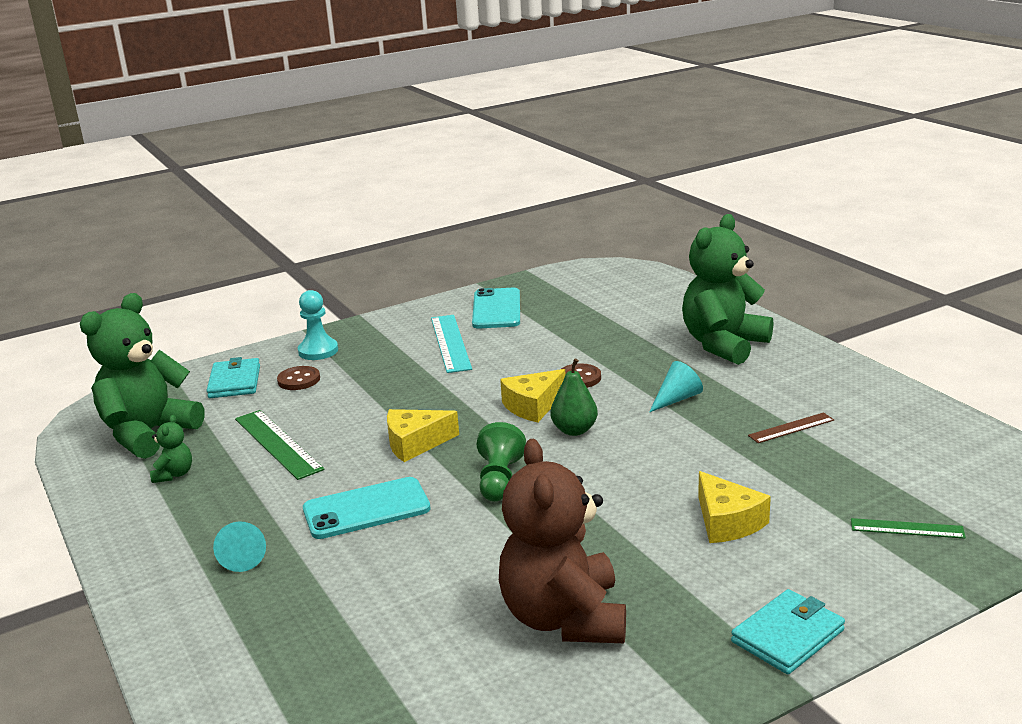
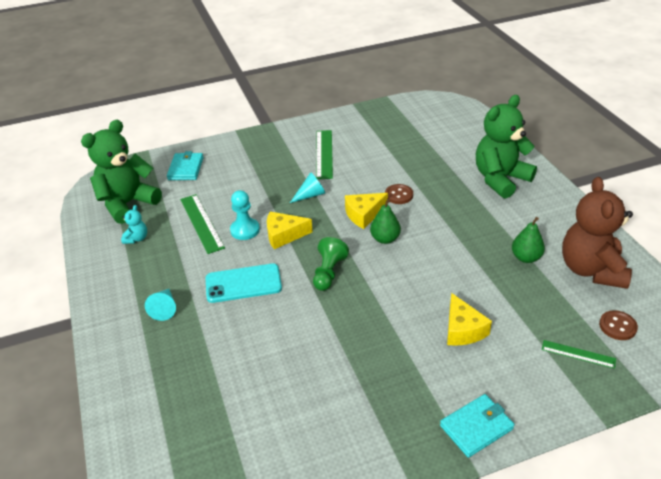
camera: 10 degrees right, 15 degrees up
green teddy bear [150,415,192,483] -> turquoise teddy bear [121,205,147,244]
brown button [277,366,320,390] -> brown button moved to [599,310,638,340]
turquoise pawn [298,290,338,360] -> turquoise pawn moved to [230,190,260,240]
turquoise ruler [431,315,472,373] -> green ruler [316,130,333,179]
turquoise phone [472,288,520,329] -> none
brown teddy bear [499,439,626,643] -> brown teddy bear moved to [562,177,633,289]
turquoise cone [649,361,703,412] -> turquoise cone moved to [290,172,325,203]
brown ruler [748,412,834,443] -> green pear [512,217,545,263]

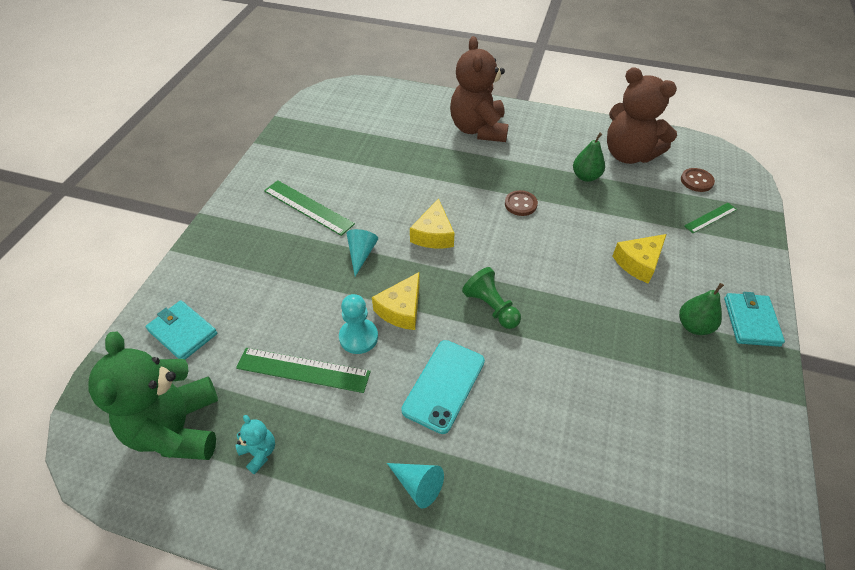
camera: 55 degrees left, 10 degrees up
green pear [370,198,401,244] -> green pear moved to [679,283,724,335]
brown button [385,184,413,204] -> brown button moved to [505,190,538,216]
yellow cheese [447,293,492,346] -> yellow cheese turned 120 degrees clockwise [613,234,667,284]
green teddy bear [476,95,537,199] -> brown teddy bear [450,36,509,142]

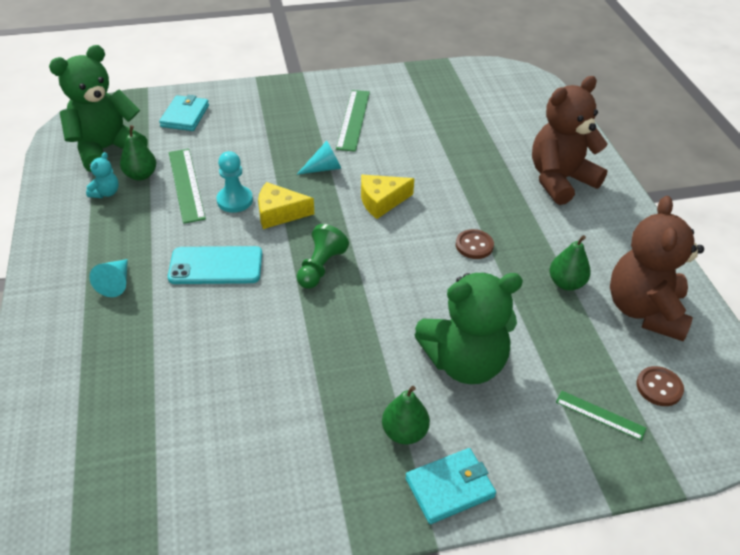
camera: 60 degrees right, 5 degrees down
yellow cheese [613,234,667,284] -> green teddy bear [415,273,523,384]
none -> green pear [120,125,156,181]

